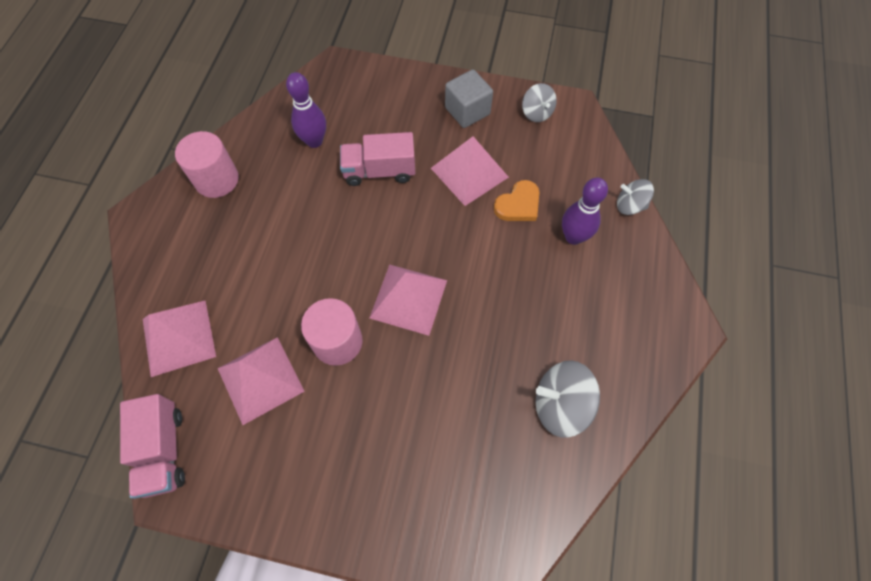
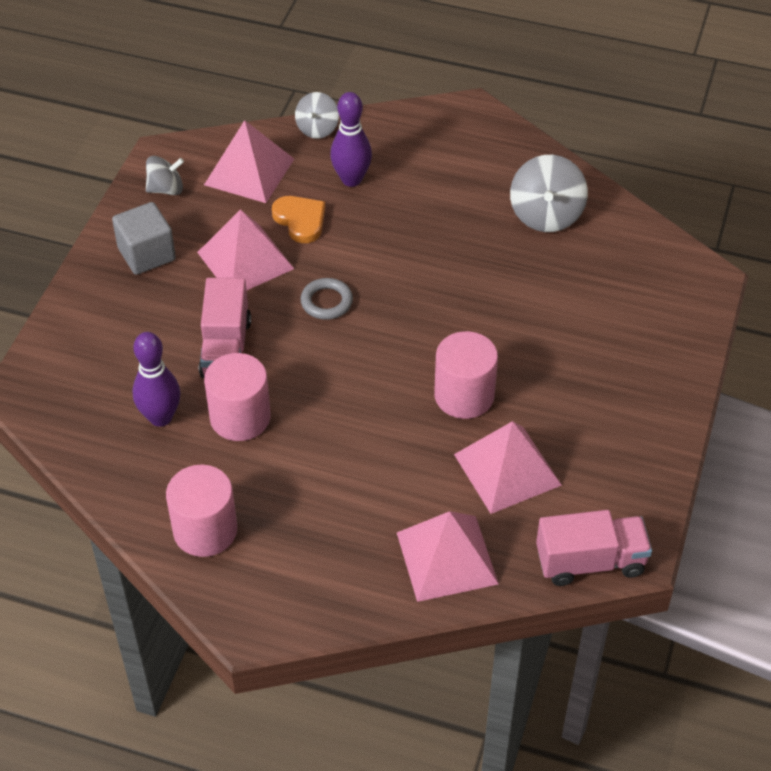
camera: 85 degrees left, 15 degrees down
pink pyramid [369,265,447,336] -> pink pyramid moved to [204,120,294,203]
none -> pink cylinder [204,353,271,441]
none -> grey ring [300,278,353,320]

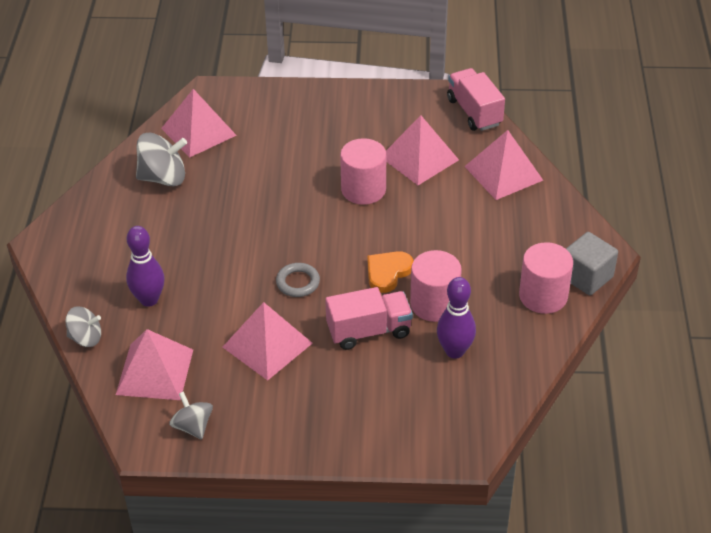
camera: 105 degrees left, 5 degrees down
grey cube [112,202,176,275] -> grey cube moved to [566,232,618,295]
orange heart [272,196,325,243] -> orange heart moved to [367,251,413,293]
none -> pink pyramid [161,89,237,157]

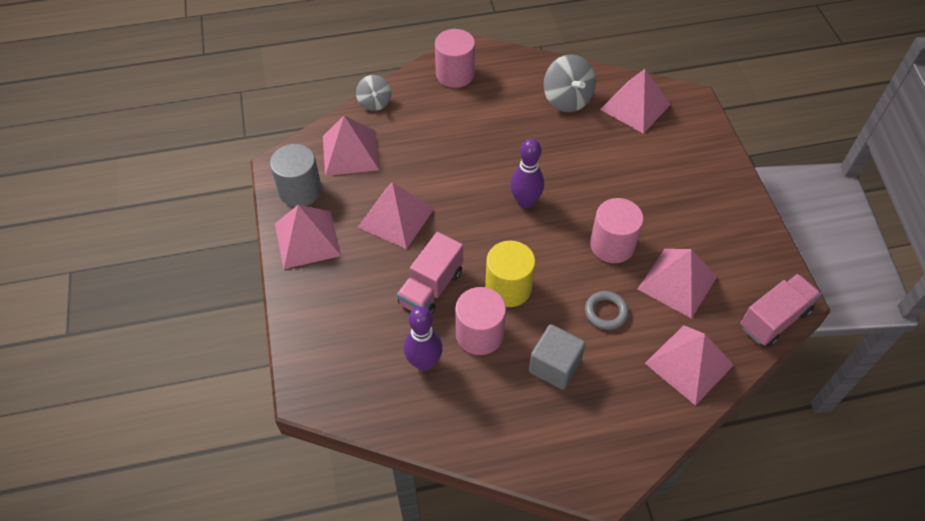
camera: 75 degrees right, 10 degrees up
purple bowling pin [126,226,165,307] -> purple bowling pin moved to [510,139,544,208]
grey spinning top [169,391,213,439] -> grey cylinder [270,144,322,207]
grey ring [276,263,320,297] -> grey ring moved to [585,291,629,330]
pink truck [325,287,413,350] -> pink truck turned 60 degrees clockwise [397,232,463,315]
orange heart [367,251,413,293] -> yellow cylinder [485,240,535,307]
pink cylinder [519,242,573,314] -> pink cylinder moved to [435,29,475,88]
grey cube [566,232,618,295] -> grey cube moved to [529,324,586,390]
none -> pink pyramid [275,205,341,269]

